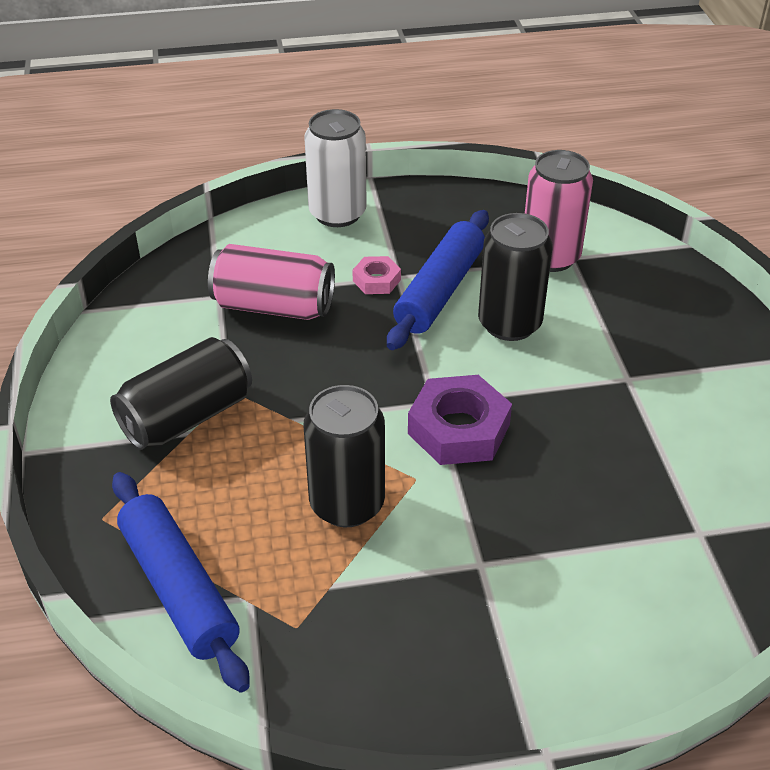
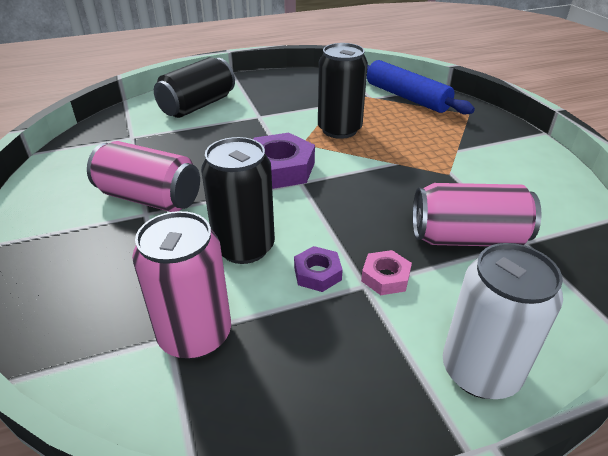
camera: 170 degrees right, 5 degrees down
black can [110,337,252,450] -> black can moved to [154,57,235,118]
blue rolling pin [387,210,489,350] -> purple nut [294,246,343,292]
none -> pink can [87,141,200,212]

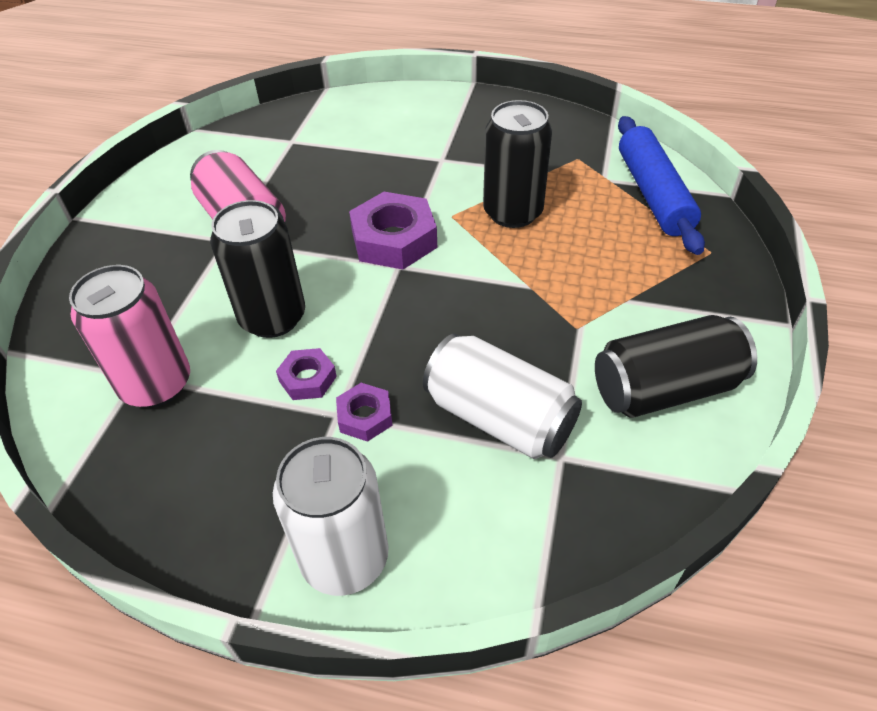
camera: 35 degrees right, 10 degrees up
black can [154,57,235,118] -> black can moved to [595,315,757,418]
pink nut [361,250,412,295] -> purple nut [336,383,393,442]
pink can [413,183,541,246] -> white can [423,334,582,459]

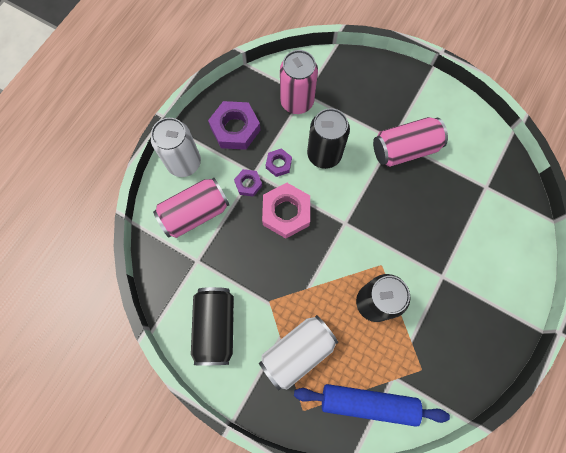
camera: 105 degrees right, 25 degrees up
purple nut [349,192,437,269] -> purple nut moved to [208,101,260,150]
white can [423,334,582,459] -> white can moved to [259,315,338,390]
none -> pink can [153,178,229,238]
none -> pink nut [262,183,310,238]

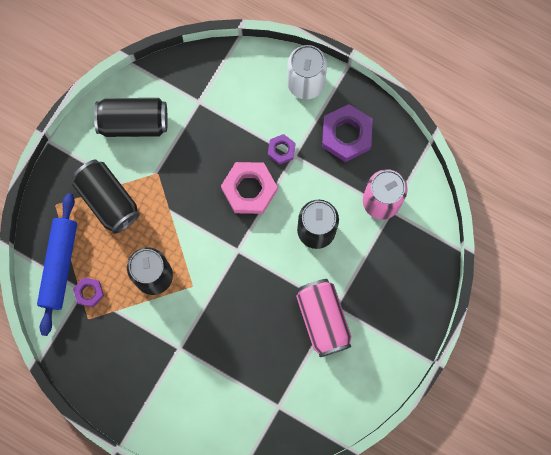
camera: 90 degrees right, 5 degrees up
pink can [153,178,229,238] -> none
white can [259,315,338,390] -> black can [72,159,140,234]
purple nut [266,148,292,177] -> purple nut moved to [73,277,104,307]

